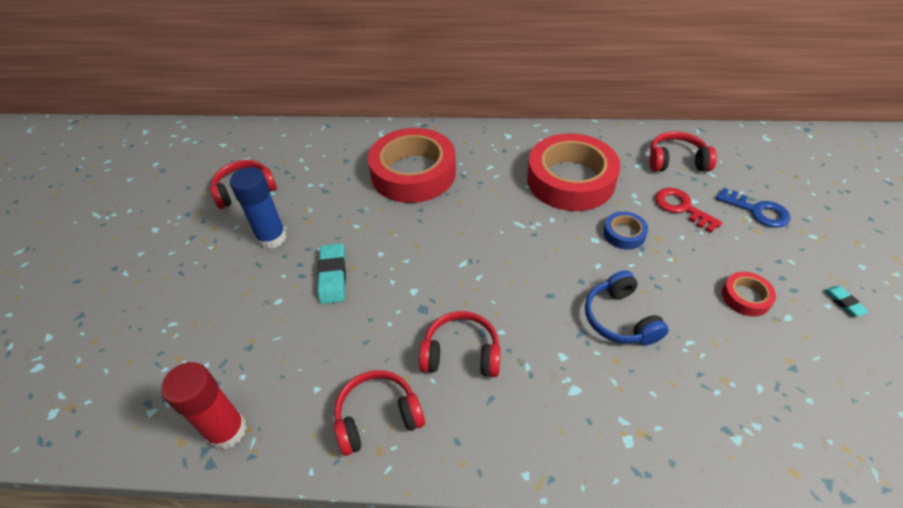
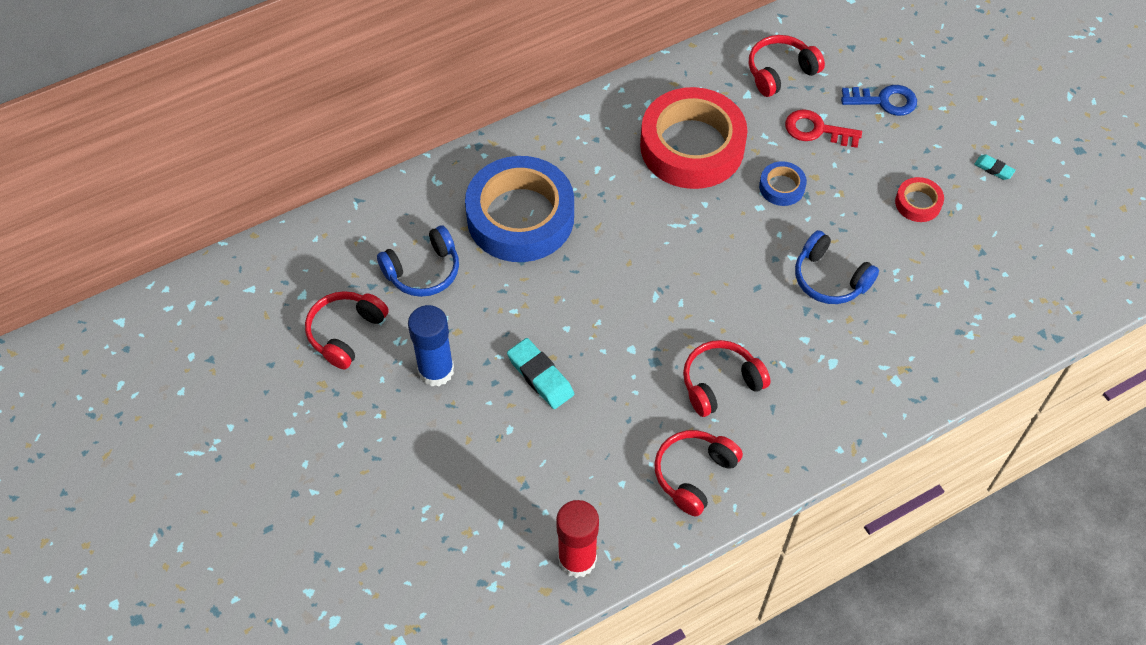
camera: 35 degrees left, 10 degrees up
red tape [368,128,456,203] -> blue tape [465,156,574,262]
none -> blue headphones [377,225,459,297]

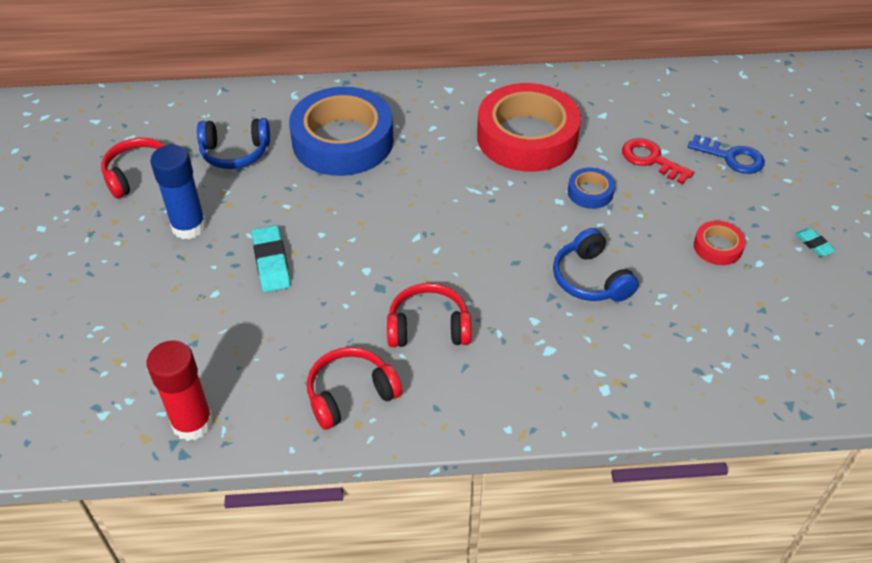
camera: 25 degrees right, 10 degrees down
red headphones [749,35,825,97] -> none

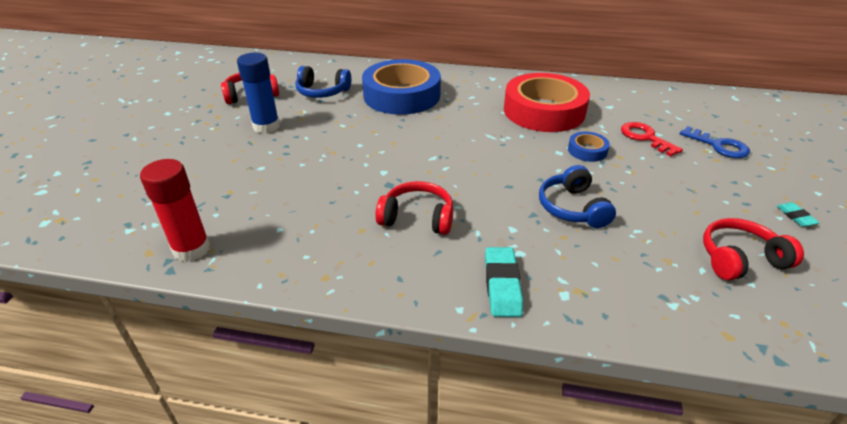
camera: 15 degrees right, 10 degrees down
turquoise eraser [252,225,291,292] -> turquoise eraser moved to [485,247,523,317]
red headphones [307,347,402,430] -> red headphones moved to [703,218,804,281]
red tape [694,221,746,265] -> none

